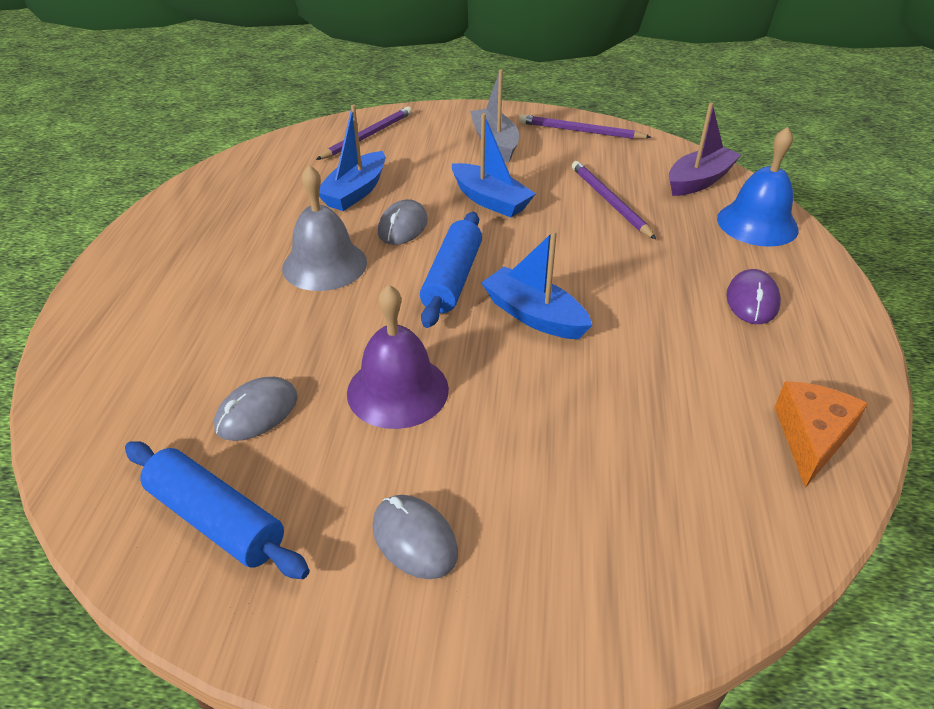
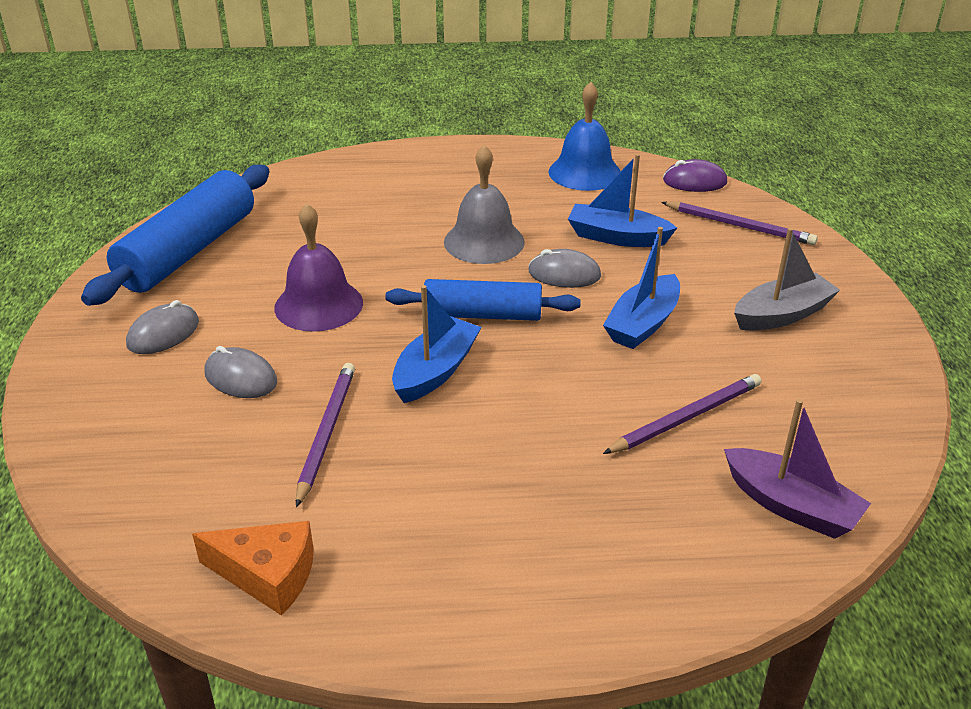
camera: 80 degrees right, 5 degrees down
blue rolling pin [125,441,310,579] -> blue rolling pin [81,165,270,306], size x1.54
grey mouse [214,377,298,441] -> grey mouse moved to [204,346,277,398]
purple pencil [519,115,651,139] -> purple pencil moved to [296,363,355,507]
blue bell [717,127,799,247] -> blue bell moved to [548,82,621,191]
purple mouse [726,269,781,324] -> purple mouse moved to [663,159,727,192]

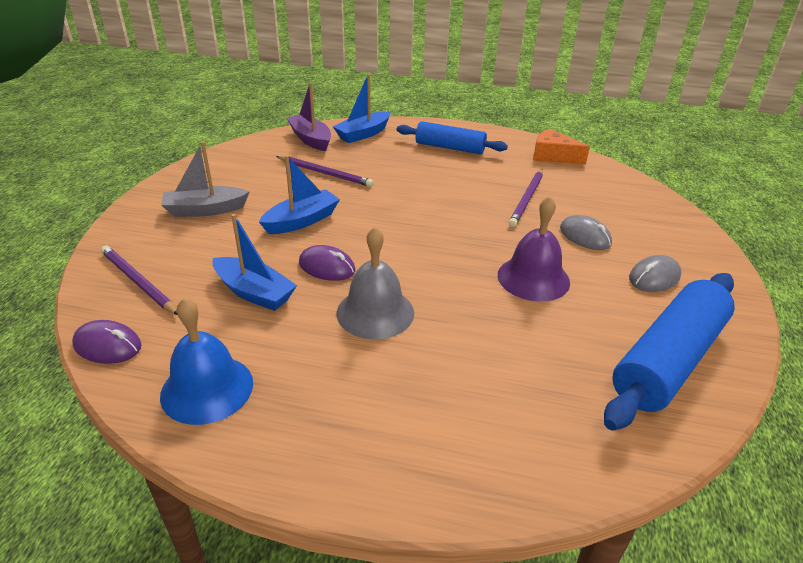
camera: 165 degrees left, 0 degrees up
blue rolling pin [386,279,581,321] -> blue rolling pin moved to [397,121,508,154]
blue boat [392,285,481,403] -> blue boat moved to [333,74,391,143]
grey mouse [528,249,601,288] -> purple mouse [299,245,355,281]
purple pencil [603,374,761,454] -> purple pencil turned 135 degrees counterclockwise [276,156,374,187]

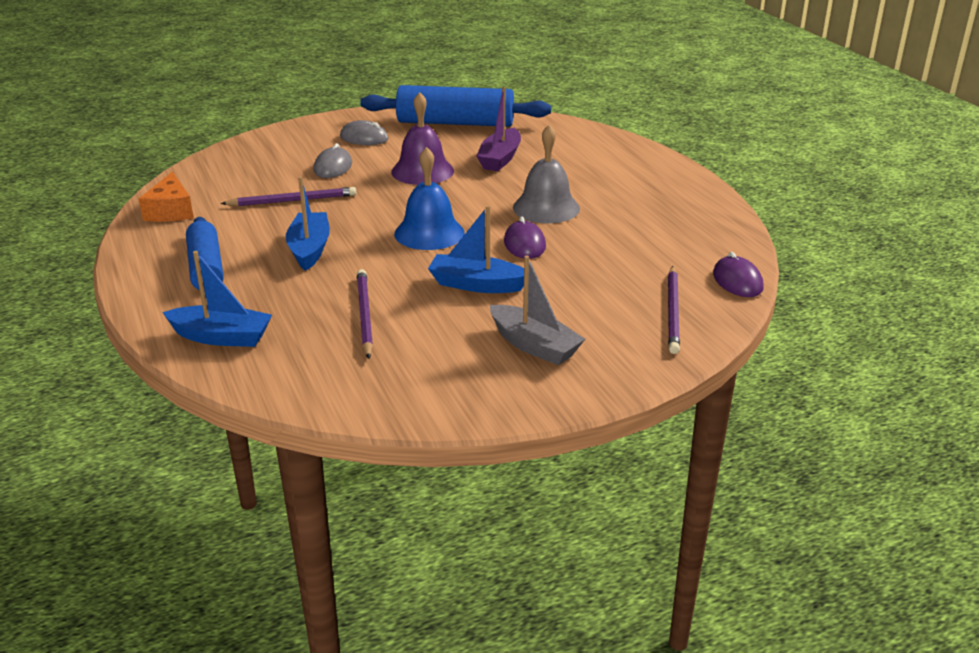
camera: 125 degrees left, 5 degrees down
blue bell [160,297,253,425] -> blue bell moved to [394,147,465,250]
blue boat [213,214,297,311] -> blue boat moved to [286,177,330,271]
purple boat [287,82,331,151] -> purple boat moved to [477,87,521,171]

